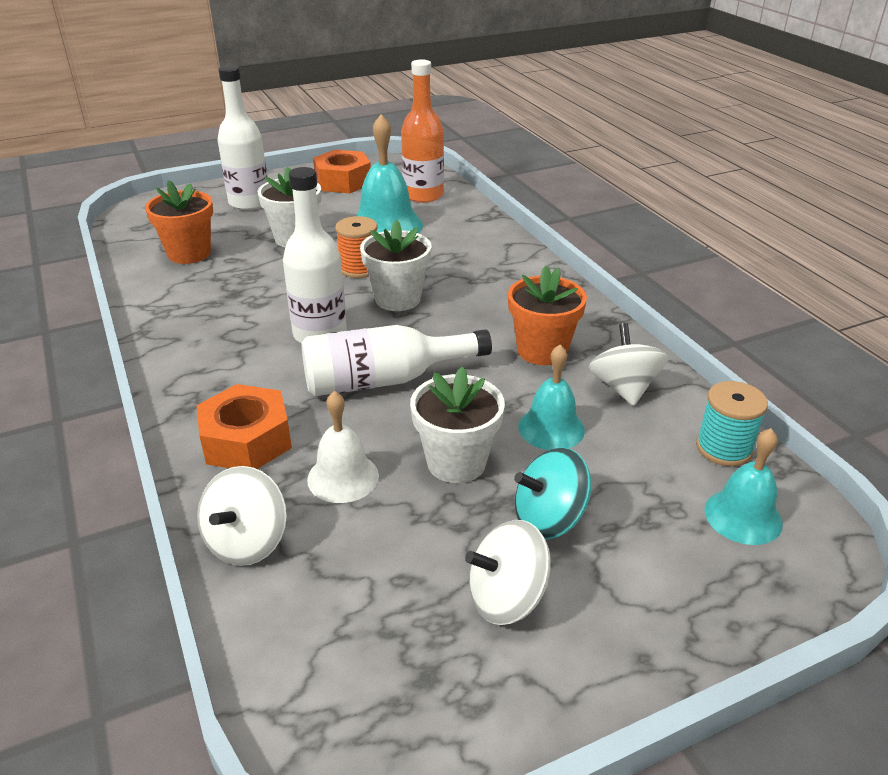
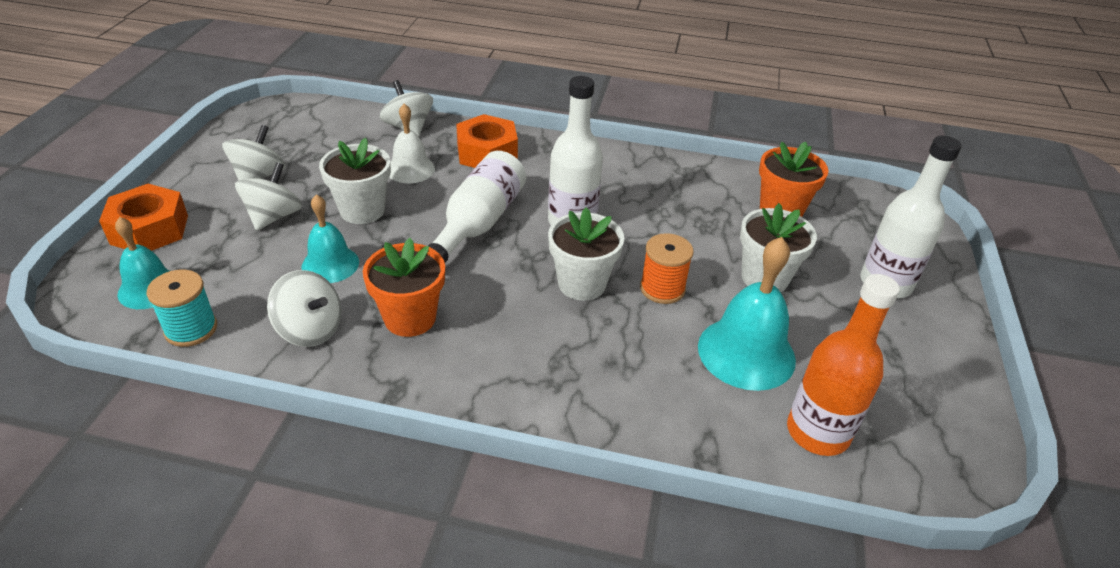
camera: 125 degrees right, 5 degrees up
orange nut [313,149,371,193] -> orange nut moved to [99,184,188,251]
turquoise spinning top [514,448,591,540] -> white spinning top [235,162,302,231]

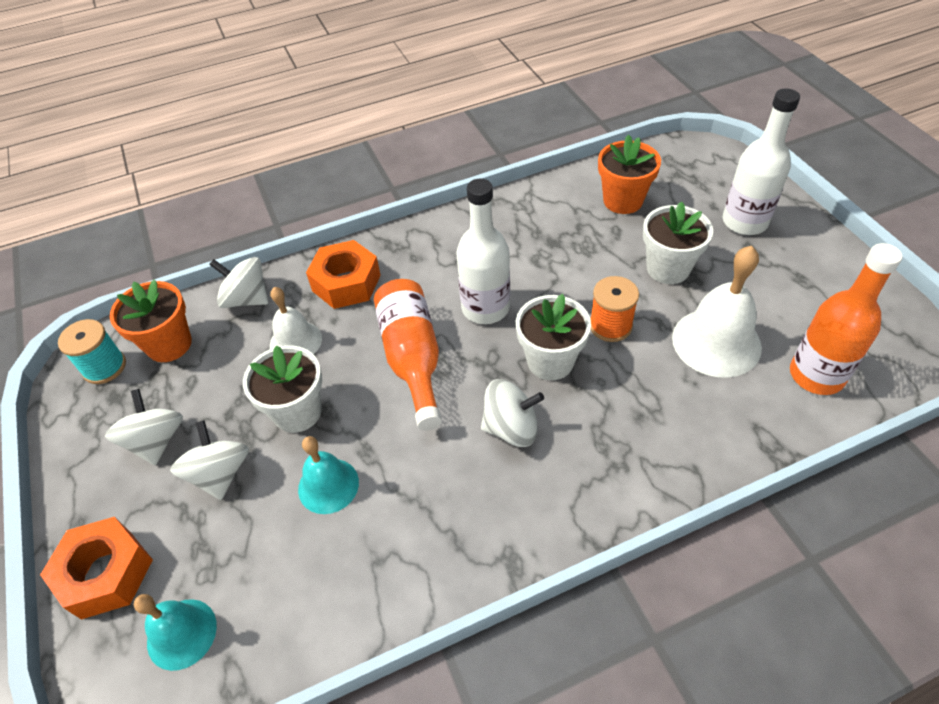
camera: 30 degrees left, 10 degrees up
turquoise spool [147,269,217,347] -> turquoise spool moved to [58,319,126,384]
white spinning top [267,270,341,347] -> white spinning top moved to [481,379,544,447]
orange flower pot [363,238,445,337] -> orange flower pot moved to [110,279,192,362]
white bottle [428,151,526,263] -> orange bottle [374,279,442,431]
turquoise bell [698,237,796,391] -> white bell [672,246,762,378]

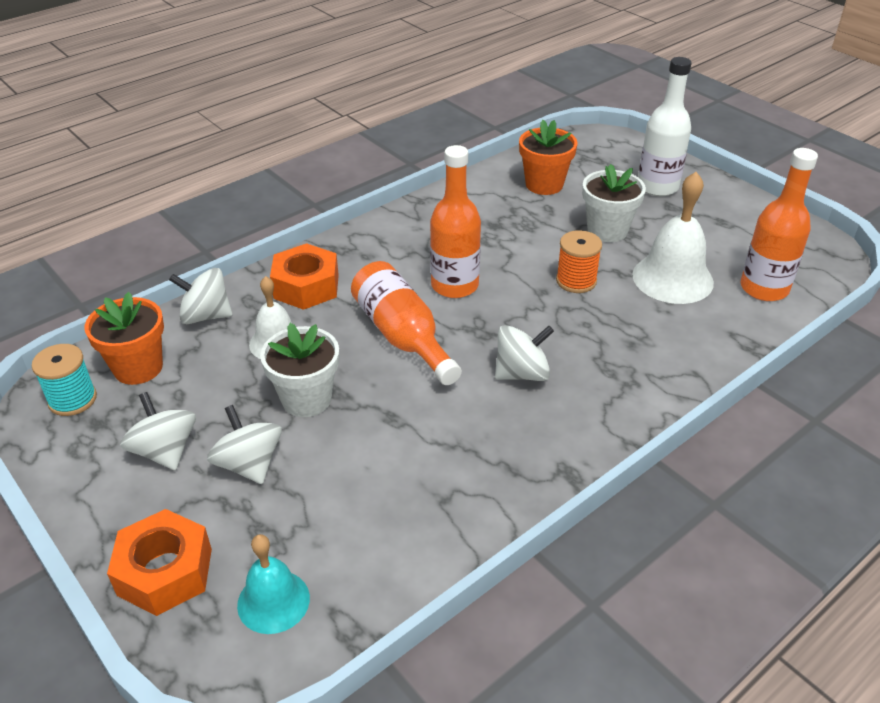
camera: 20 degrees left, 10 degrees down
turquoise bell [298,436,359,514] -> none
white bottle [456,179,510,324] -> orange bottle [430,145,481,298]
white flower pot [516,294,591,380] -> none

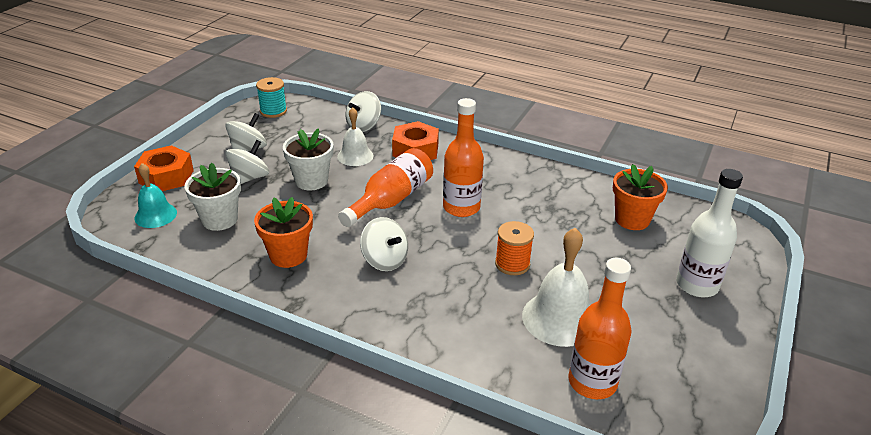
camera: 65 degrees right, 5 degrees down
orange flower pot [85,292,164,385] -> orange flower pot moved to [254,197,313,268]
white spinning top [169,268,232,324] -> white spinning top turned 120 degrees counterclockwise [345,91,381,132]
white flower pot [582,164,646,242] -> white flower pot moved to [184,163,241,231]

